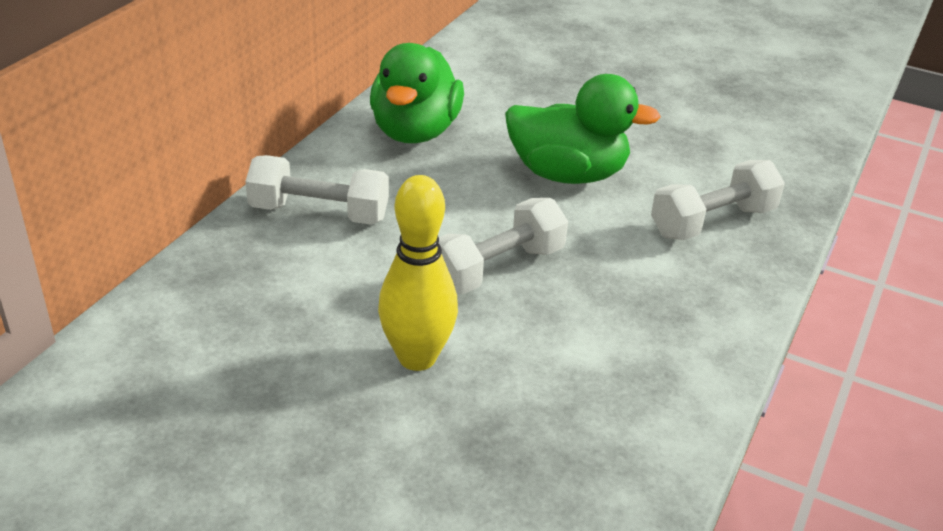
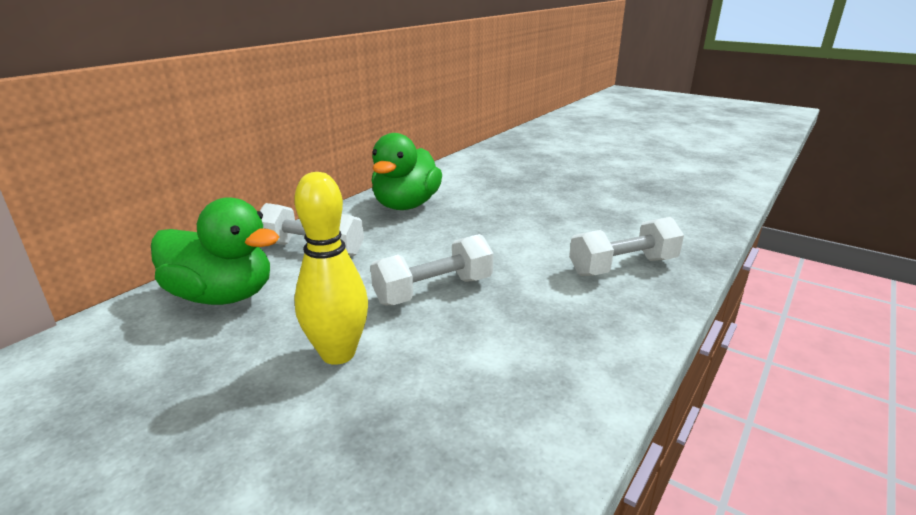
camera: 10 degrees right, 10 degrees down
green duck [505,74,661,184] -> green duck moved to [151,197,280,305]

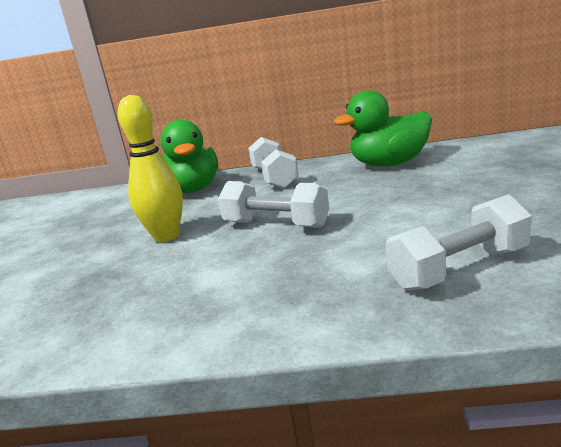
camera: 60 degrees right, 5 degrees down
white dumbbell [569,217,684,276] -> white dumbbell turned 60 degrees counterclockwise [386,194,532,291]

